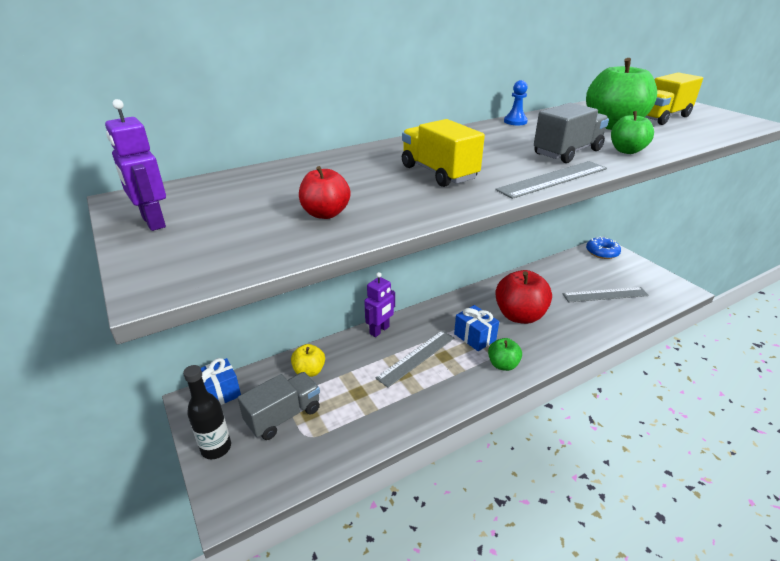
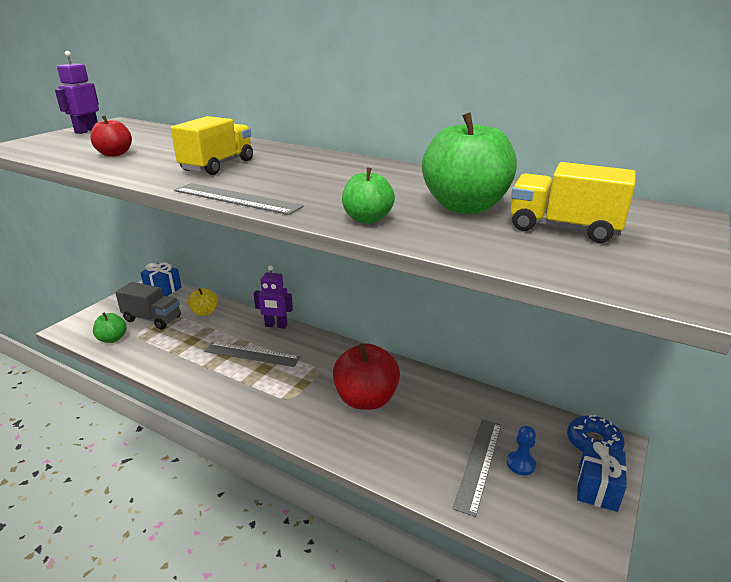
camera: 60 degrees right, 5 degrees down
black bottle [183,365,231,459] -> none
blue gift [454,305,499,351] -> blue gift moved to [577,442,627,512]
green apple [488,338,522,371] -> green apple moved to [93,312,127,343]
blue pawn [504,80,528,125] -> blue pawn moved to [507,426,536,475]
grey truck [534,103,609,163] -> none
grey ruler [563,287,649,302] -> grey ruler turned 60 degrees clockwise [453,419,501,517]

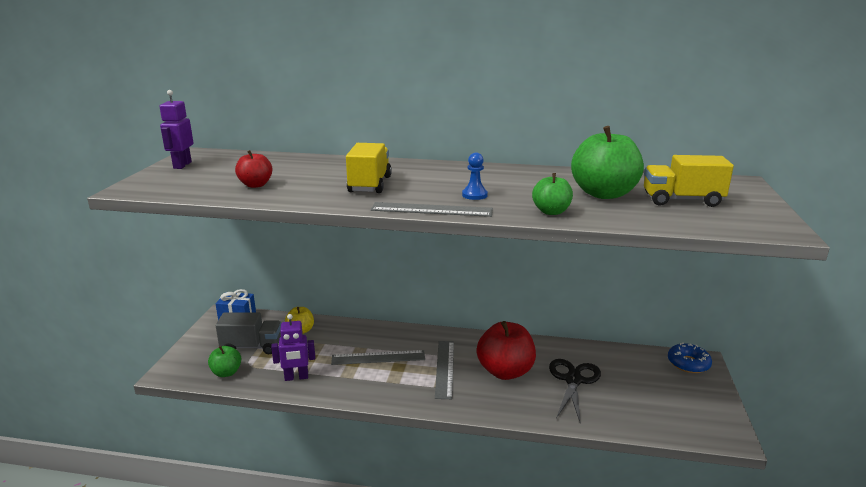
camera: 20 degrees left, 5 degrees down
purple robot [253,265,293,329] -> purple robot moved to [271,314,315,381]
grey ruler [453,419,501,517] -> grey ruler moved to [435,341,454,399]
blue pawn [507,426,536,475] -> blue pawn moved to [462,153,488,200]
blue gift [577,442,627,512] -> none
none -> black scissors [549,359,601,424]

